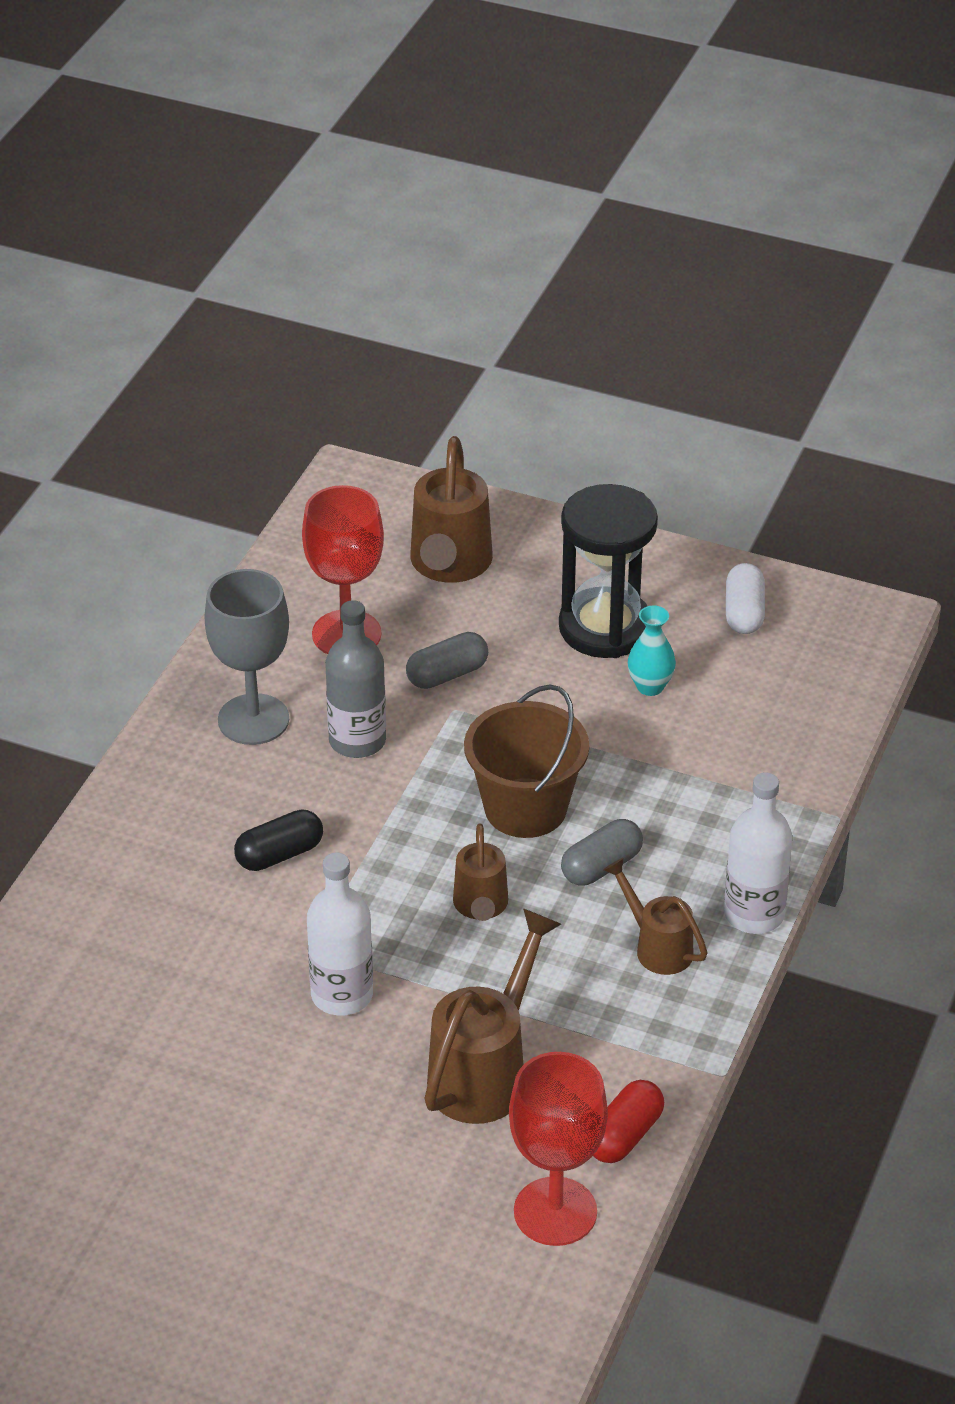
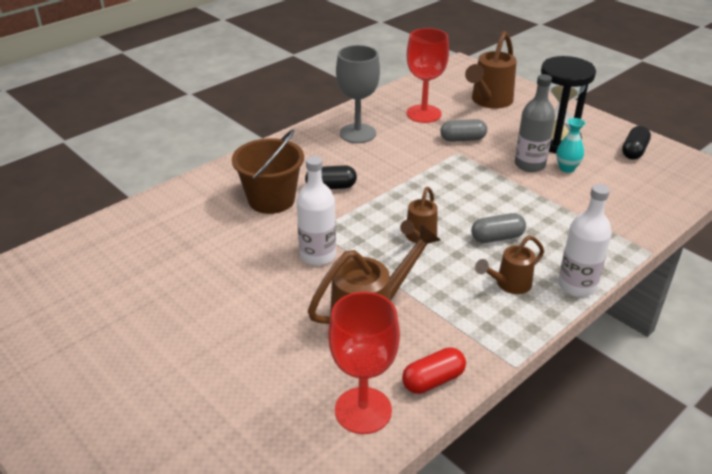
camera: 25 degrees right, 5 degrees down
grey bottle [325,600,386,758] -> grey bottle moved to [515,74,555,172]
brown bucket [464,684,589,838] -> brown bucket moved to [232,129,304,214]
brown watering can [603,858,708,975] -> brown watering can turned 105 degrees counterclockwise [475,235,544,294]
white capsule [726,563,765,634] -> black capsule [622,126,651,160]

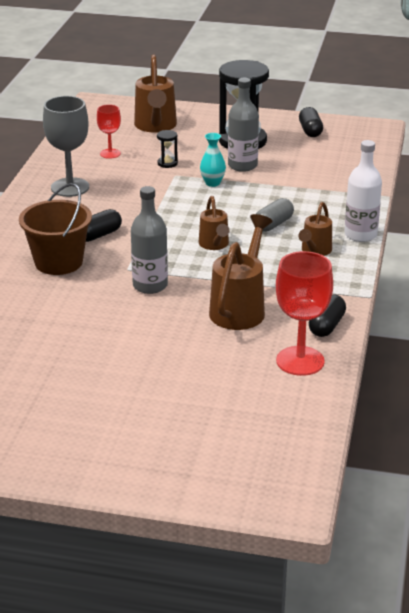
camera: 35 degrees left, 5 degrees down
white bottle [296,156,336,265] -> grey bottle [131,186,168,294]
red capsule [402,347,466,394] -> black capsule [309,294,346,337]
red goblet [406,28,449,123] -> red goblet [97,104,121,159], size x0.57
grey capsule [440,119,487,142] -> black hourglass [157,130,178,168]
turquoise vase [556,118,585,173] -> turquoise vase moved to [200,133,226,187]

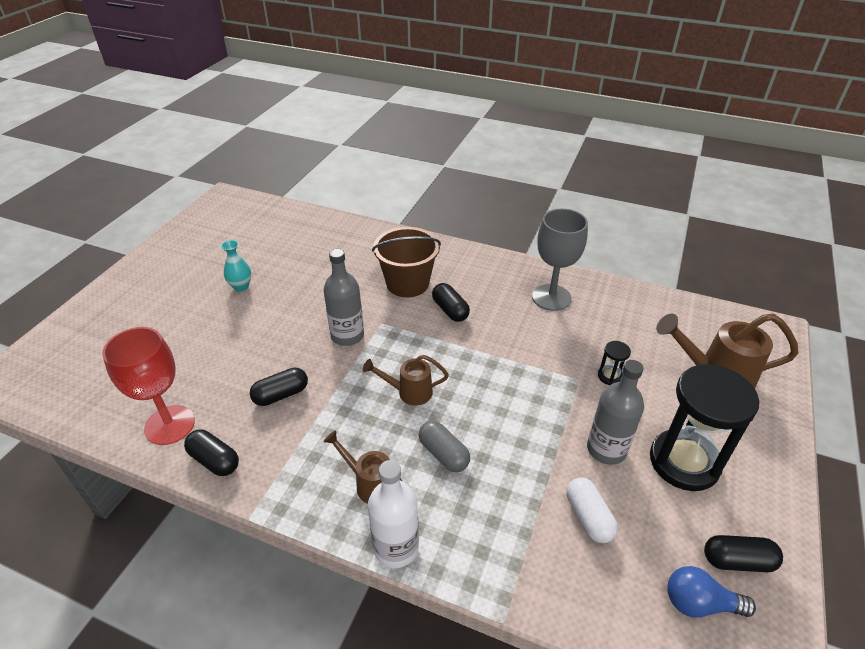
camera: 100 degrees right, 10 degrees up
red goblet [97,104,121,159] -> none
turquoise vase [200,133,226,187] -> turquoise vase moved to [221,240,251,292]
brown watering can [209,214,273,330] -> black capsule [250,368,308,406]
none -> white capsule [567,477,618,543]
none -> blue light bulb [667,566,756,618]

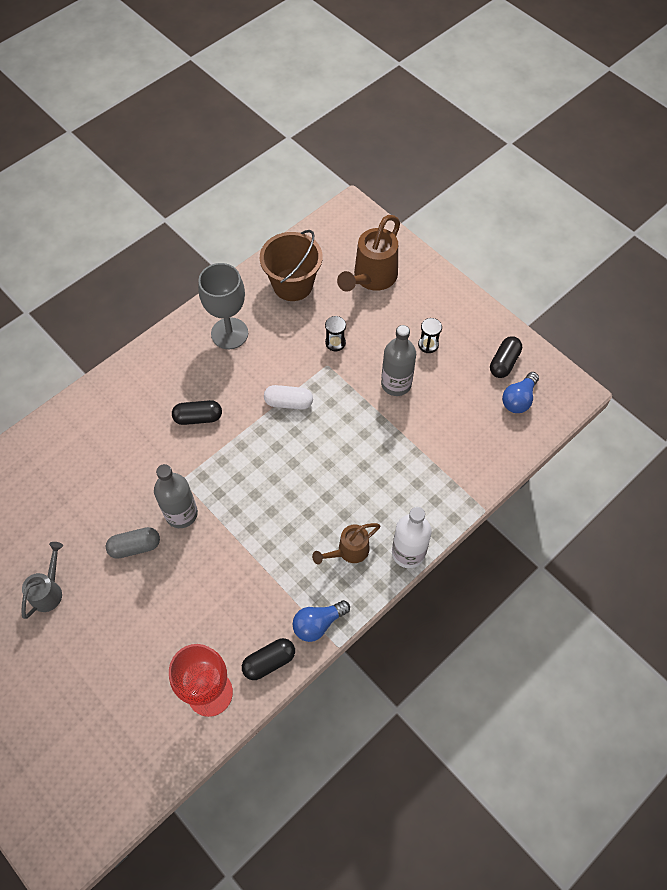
camera: 65 degrees left, 20 degrees up
turquoise vase [221,240,251,292] -> grey watering can [21,542,63,619]
black capsule [250,368,308,406] -> none
brown watering can [363,355,449,406] -> none
brown bucket [372,227,441,297] -> brown bucket moved to [260,230,323,301]
grey capsule [419,421,470,472] -> grey capsule moved to [106,527,160,559]
white capsule [567,477,618,543] -> white capsule moved to [264,385,313,410]
black hourglass [650,364,759,491] -> black hourglass [418,318,442,353], size x0.41
none -> blue light bulb [292,600,350,642]

